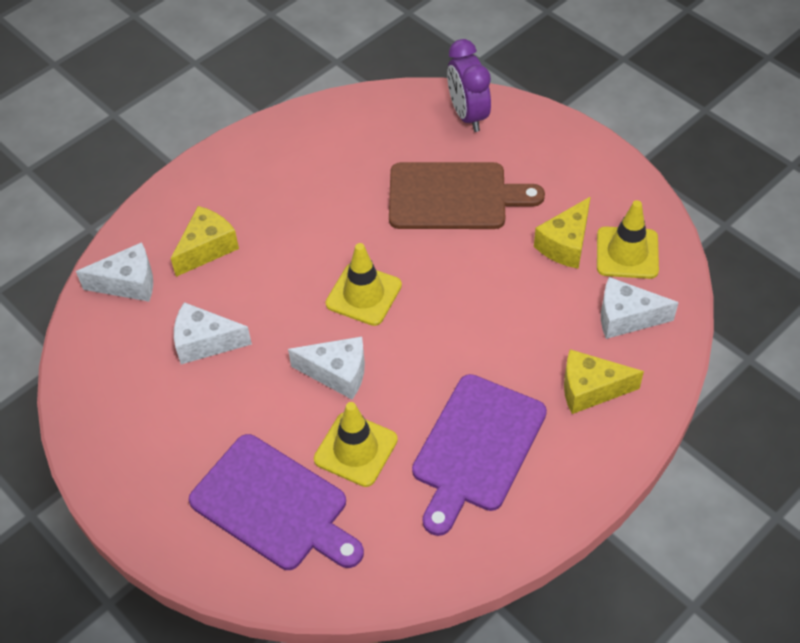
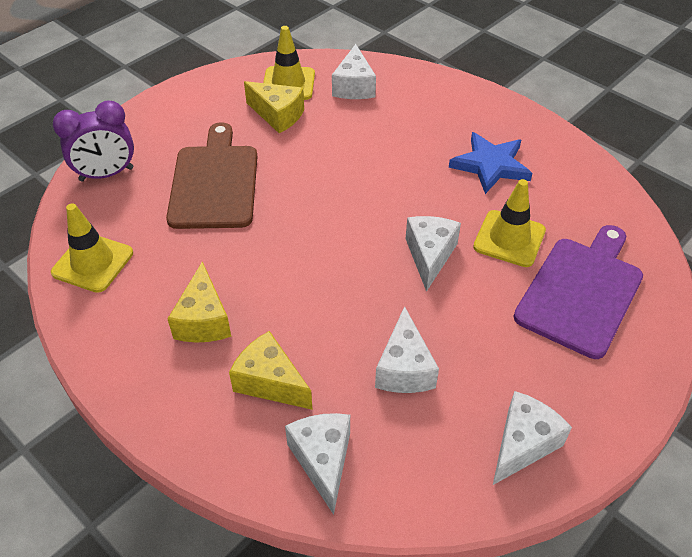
camera: 95 degrees left, 5 degrees down
yellow traffic cone [326,243,402,326] -> yellow traffic cone moved to [51,203,133,293]
purple cutting board [412,374,547,536] -> blue star [449,132,532,194]
yellow cheese [564,349,644,414] -> yellow cheese moved to [168,261,231,342]
none -> white cheese [493,391,572,485]

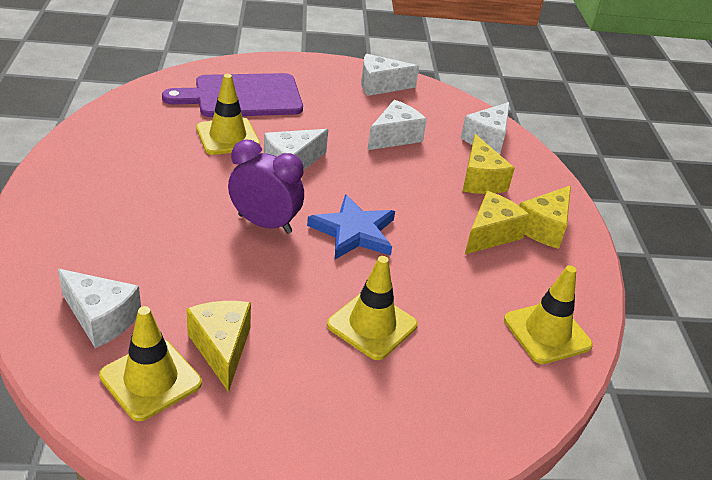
camera: 140 degrees left, 10 degrees down
purple clock [53,100,134,181] -> purple clock moved to [228,139,304,234]
brown cutting board [166,122,258,229] -> yellow traffic cone [327,256,418,360]
white cheese [332,44,376,99] -> white cheese turned 75 degrees clockwise [58,269,141,348]
blue star [449,132,532,194] -> blue star moved to [307,194,395,259]
none -> yellow cheese [519,185,571,249]

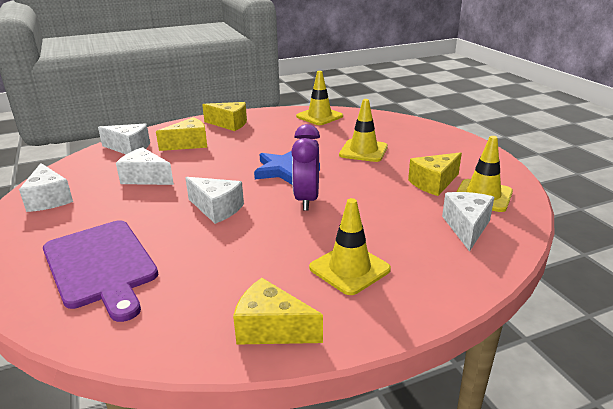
camera: 105 degrees left, 10 degrees down
yellow traffic cone [196,74,260,155] -> yellow traffic cone moved to [309,198,391,295]
yellow cheese [465,191,530,254] -> yellow cheese moved to [233,278,323,345]

